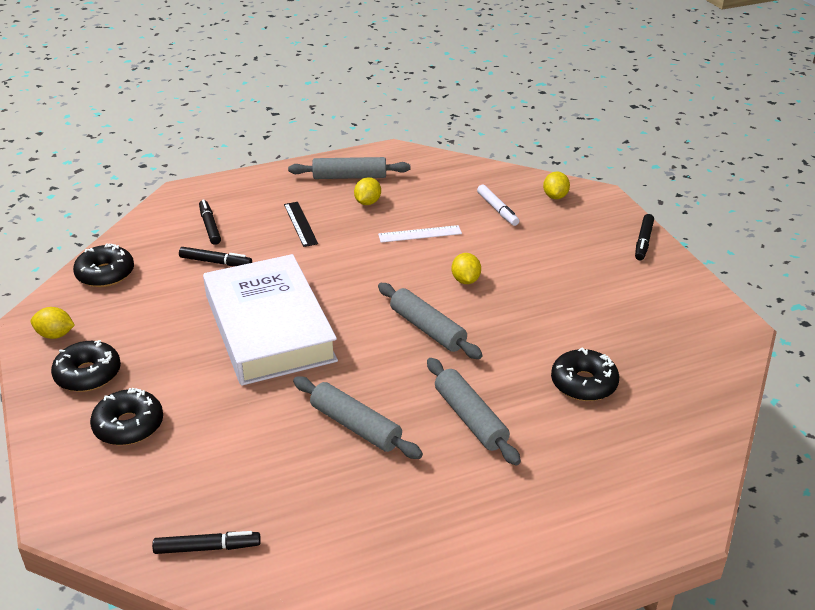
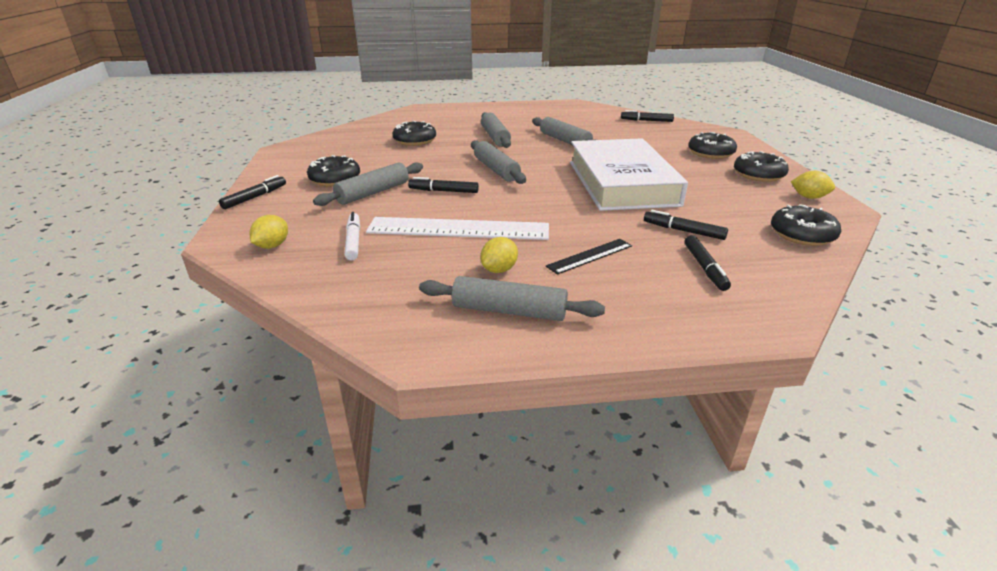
camera: 165 degrees left, 5 degrees down
black ruler [284,202,318,247] -> black ruler turned 60 degrees clockwise [546,239,632,275]
white ruler [378,225,462,243] -> white ruler [366,217,549,240], size x1.97
yellow lemon [452,253,481,284] -> black marker [408,177,479,193]
none -> black donut [307,155,360,187]
none -> grey rolling pin [313,162,423,206]

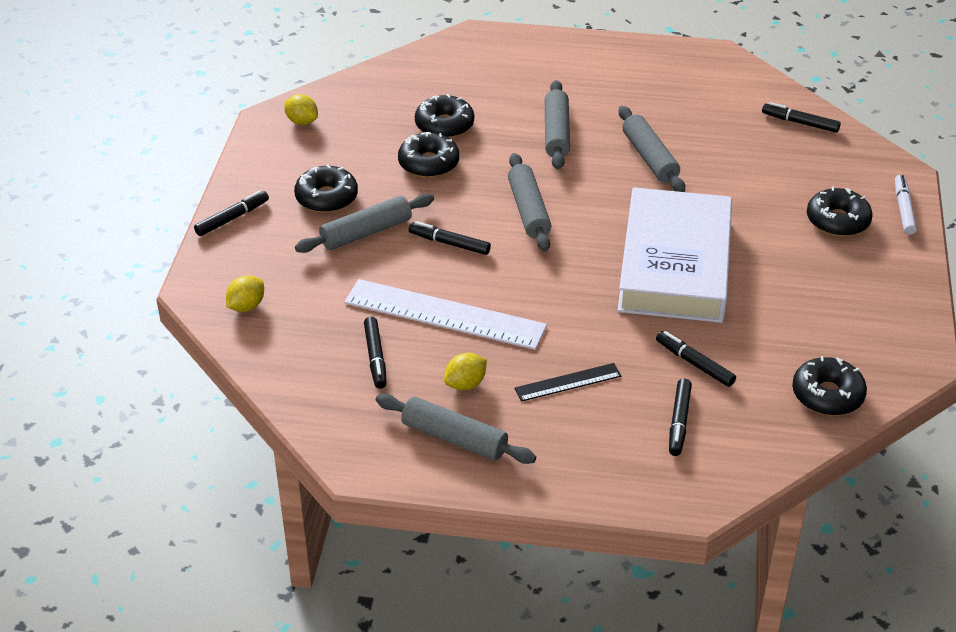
camera: 15 degrees right, 10 degrees up
white marker [344,212,360,260] -> white marker moved to [895,175,917,235]
black donut [734,151,789,182] -> black donut moved to [398,132,459,178]
yellow lemon [791,171,835,199] -> yellow lemon moved to [284,94,318,125]
none -> black marker [364,317,387,389]

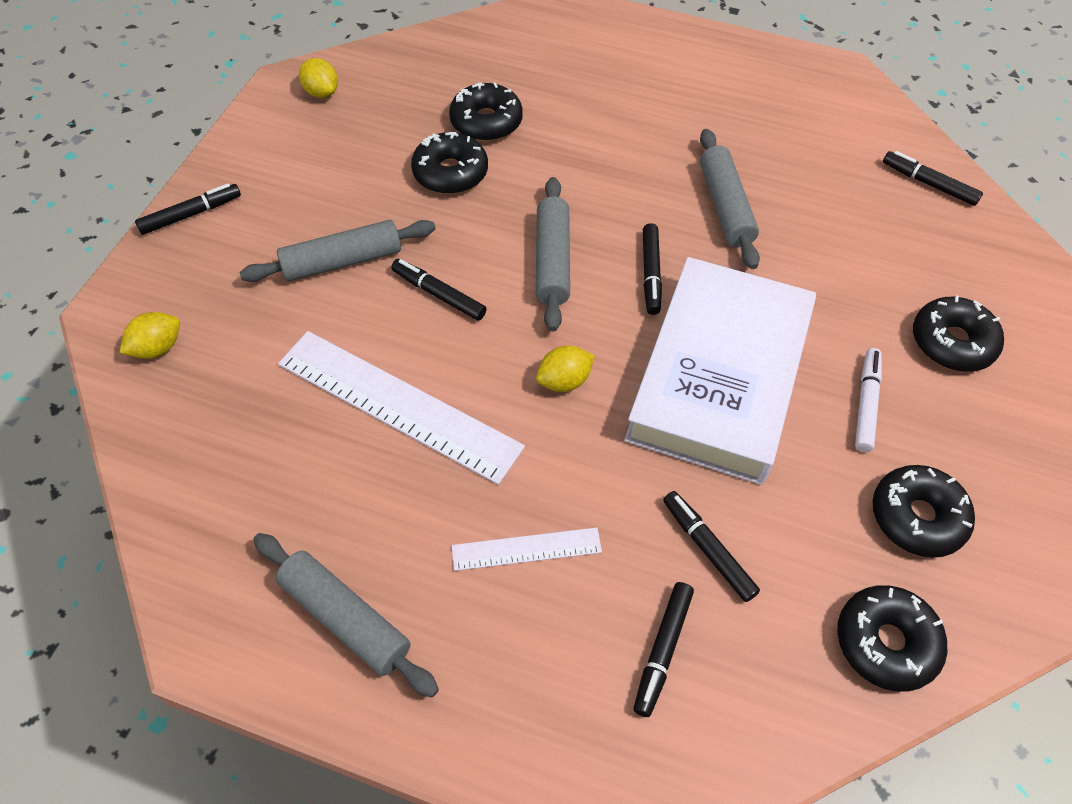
camera: 10 degrees right, 15 degrees up
black donut [294,164,358,213] -> black donut moved to [873,465,975,558]
black marker [364,317,387,389] -> black marker moved to [643,223,662,315]
yellow lemon [444,353,487,390] -> yellow lemon moved to [536,346,595,392]
black ruler [514,363,621,402] -> white ruler [452,528,602,571]
grey rolling pin [545,80,570,169] -> none
white marker [895,175,917,235] -> white marker moved to [855,348,882,452]

